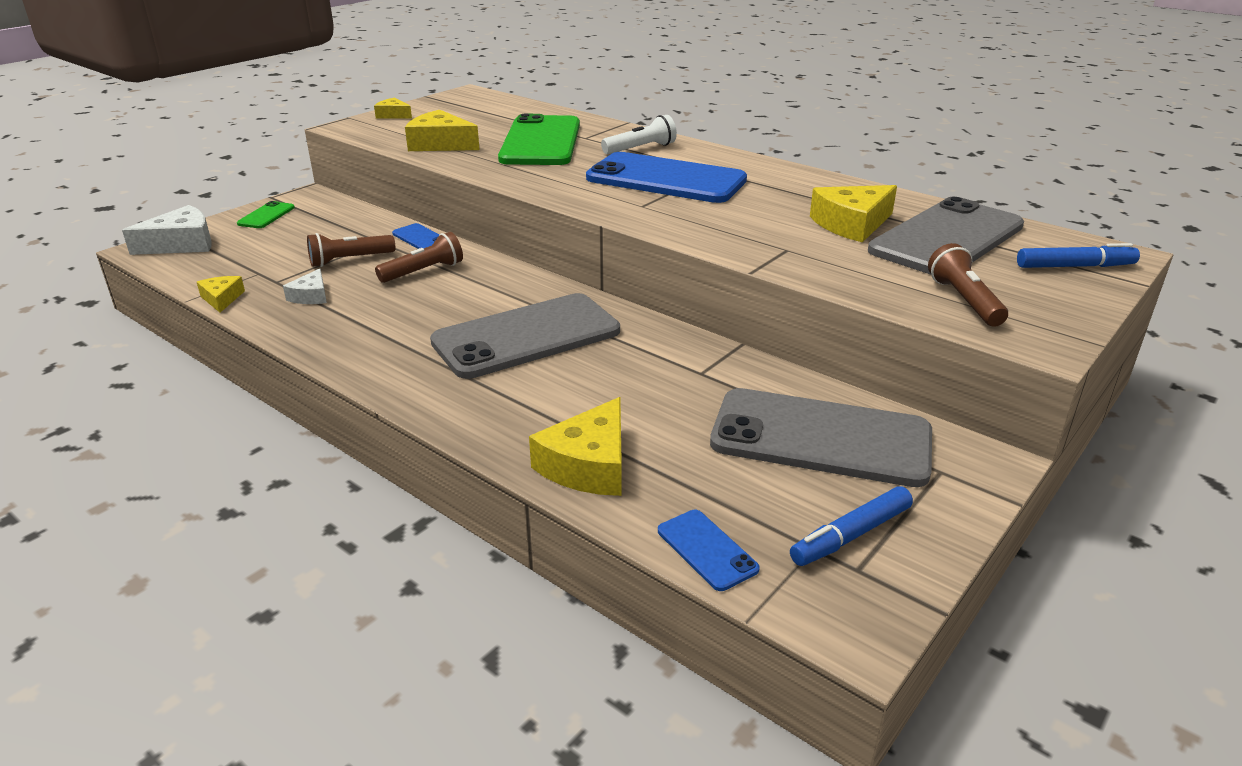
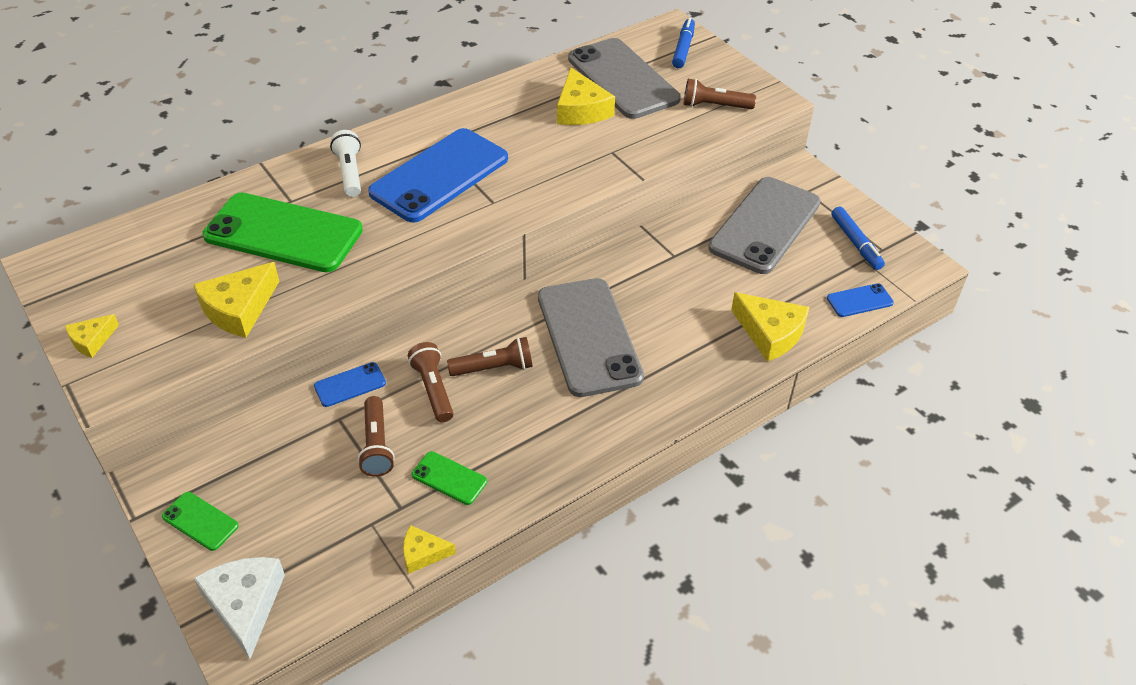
camera: 75 degrees left, 15 degrees up
white cheese [283,268,327,304] -> green phone [412,451,487,505]
none -> brown flashlight [447,337,533,376]

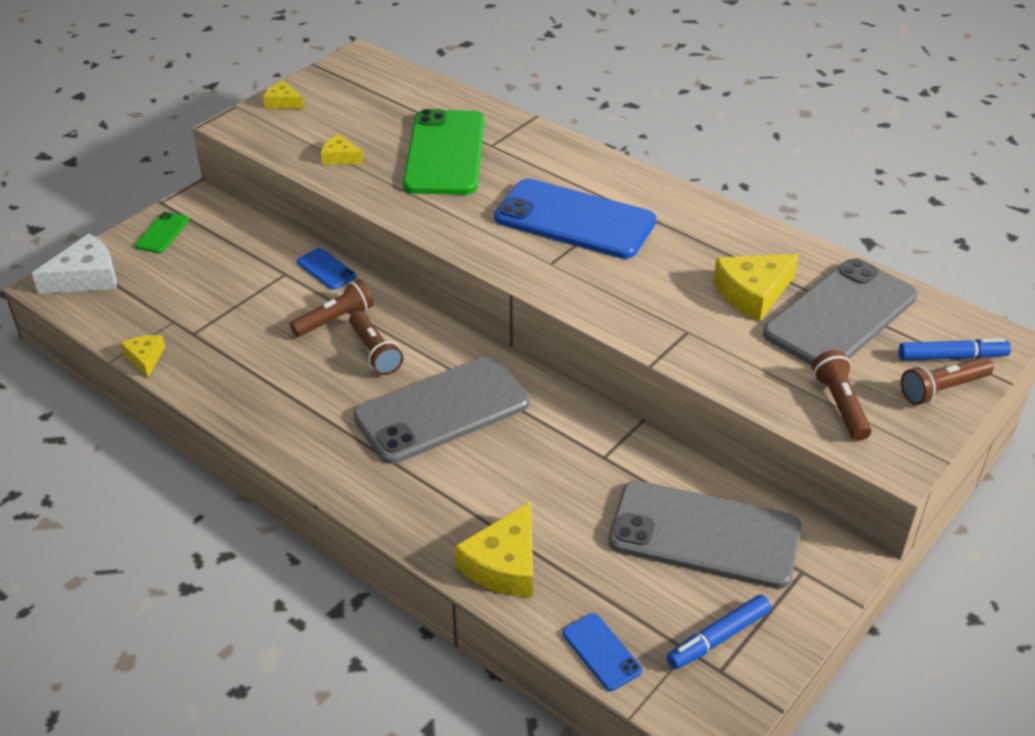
camera: 75 degrees right, 5 degrees down
yellow cheese [193,262,279,338] -> yellow cheese [321,134,364,165], size x0.56
white flashlight [330,130,361,197] -> none
brown flashlight [358,396,395,477] -> brown flashlight moved to [901,357,994,405]
green phone [412,451,487,505] -> none

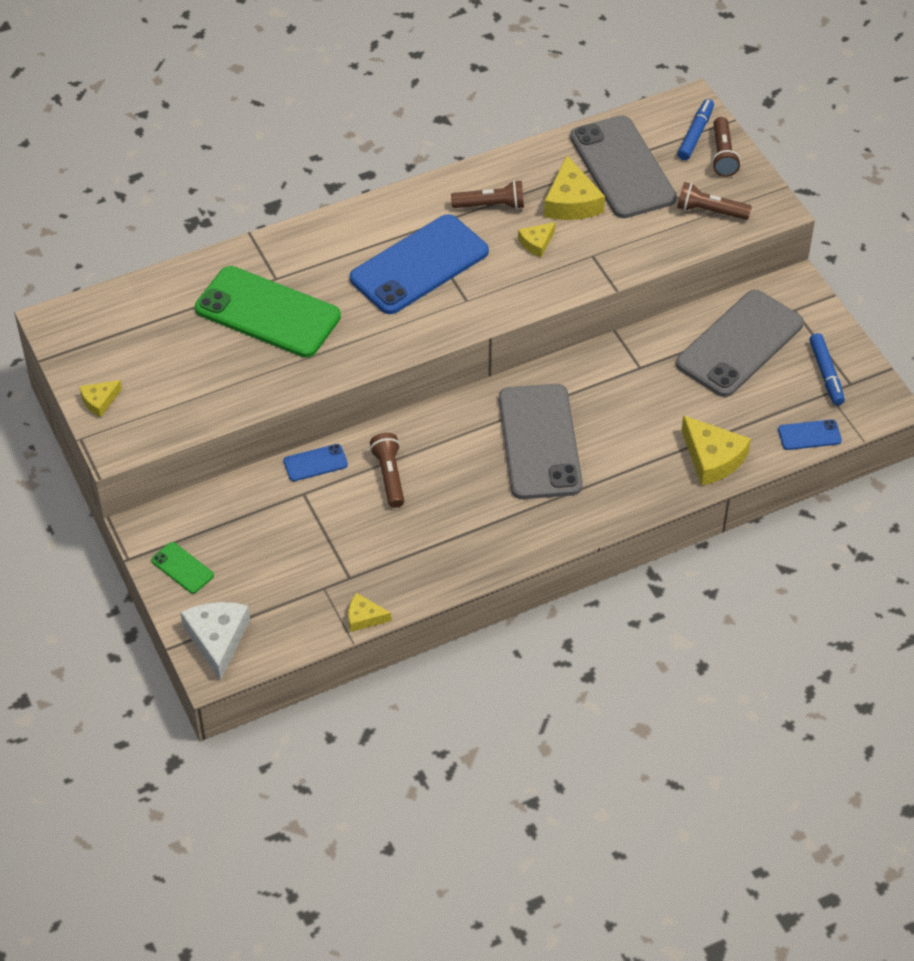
camera: 65 degrees left, 10 degrees up
yellow cheese [321,134,364,165] -> yellow cheese moved to [518,222,556,257]
brown flashlight [349,311,403,375] -> brown flashlight moved to [451,180,524,209]

